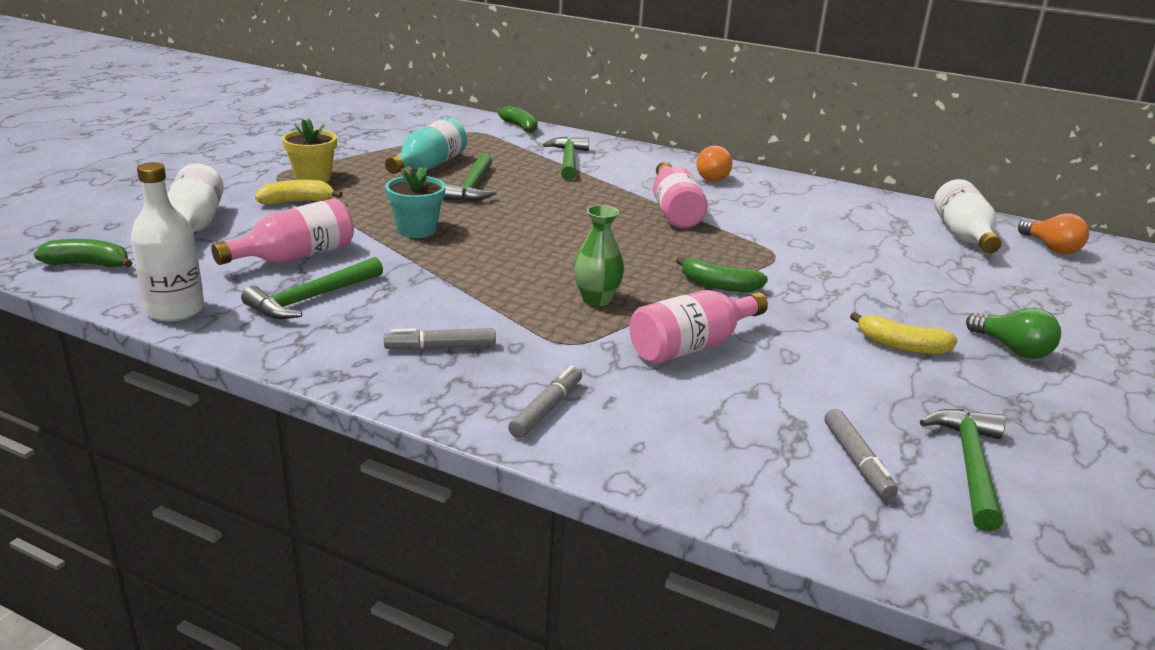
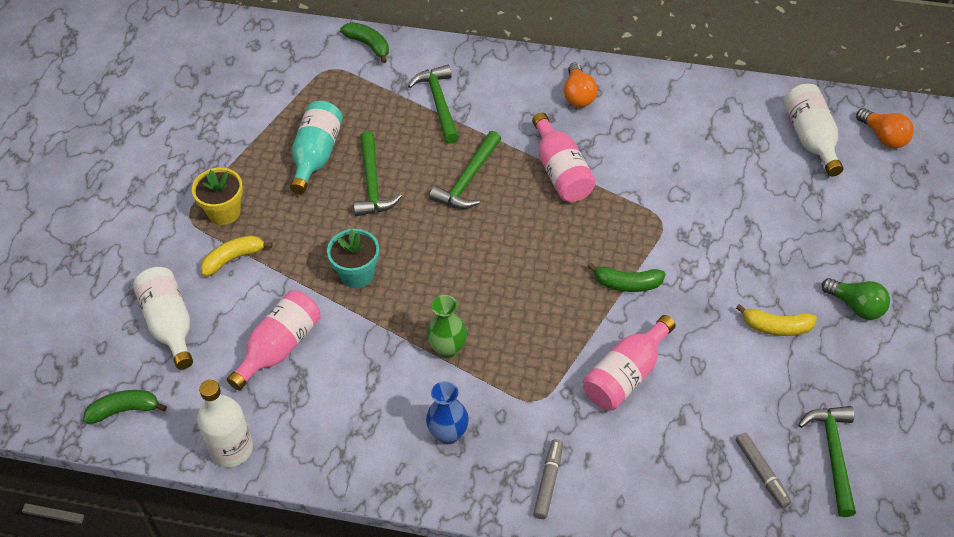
camera: 10 degrees left, 25 degrees up
green hammer [241,257,383,319] -> green hammer moved to [430,131,501,209]
grey marker [384,328,496,350] -> blue vase [426,381,469,444]
green vase [574,205,624,306] -> green vase moved to [426,295,467,358]

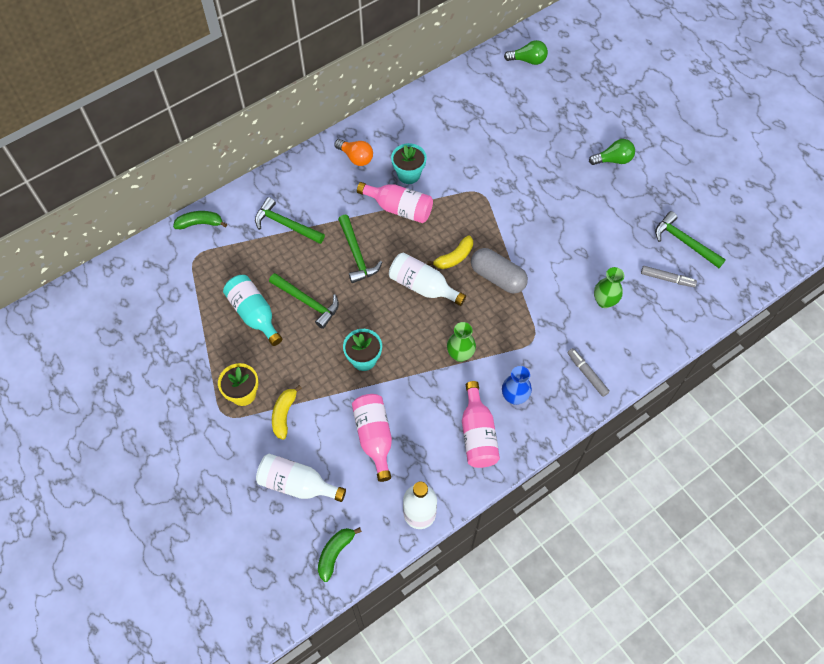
camera: 50 degrees left, 10 degrees up
pink bottle [583,315,676,410] -> pink bottle moved to [462,381,500,468]
green banana [588,263,666,292] -> none
yellow banana [736,304,817,336] -> yellow banana moved to [428,236,473,269]
white bottle [783,84,844,176] -> white bottle moved to [389,252,466,306]
orange light bulb [856,108,914,148] -> green light bulb [504,40,548,65]
none -> turquoise flower pot [391,143,427,184]
none -> grey capsule [471,248,528,294]
none -> green vase [594,267,624,308]

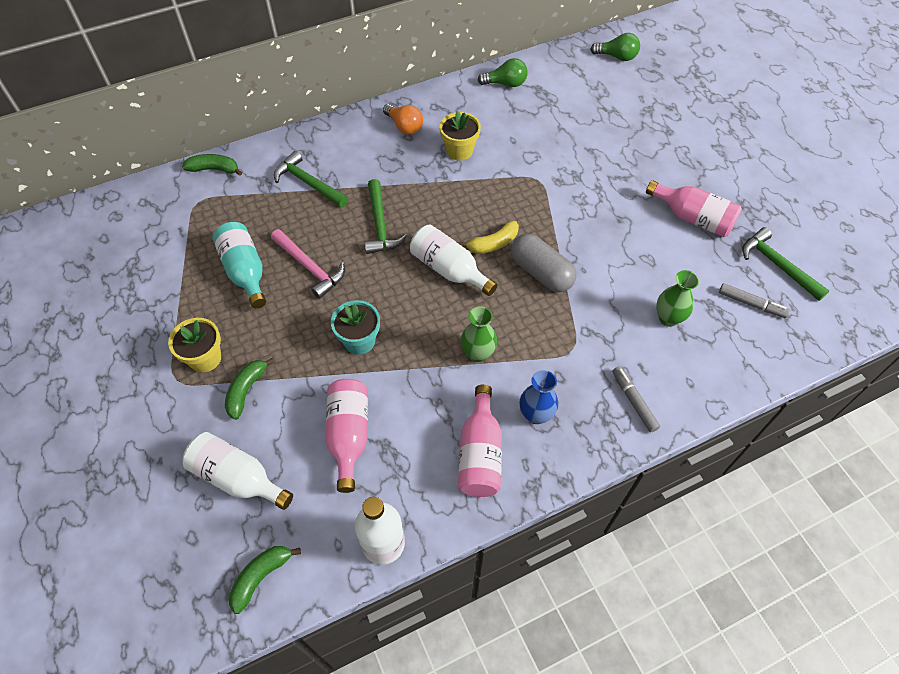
camera: 10 degrees right, 5 degrees down
green hammer [269,273,339,329] -> pink hammer [271,229,345,299]
yellow banana [272,385,302,440] -> green banana [225,358,274,420]
pink bottle [357,182,433,223] -> pink bottle moved to [646,180,742,237]
turquoise flower pot [391,143,427,184] -> yellow flower pot [440,111,481,161]
green light bulb [589,139,635,165] -> green light bulb moved to [478,58,528,87]

